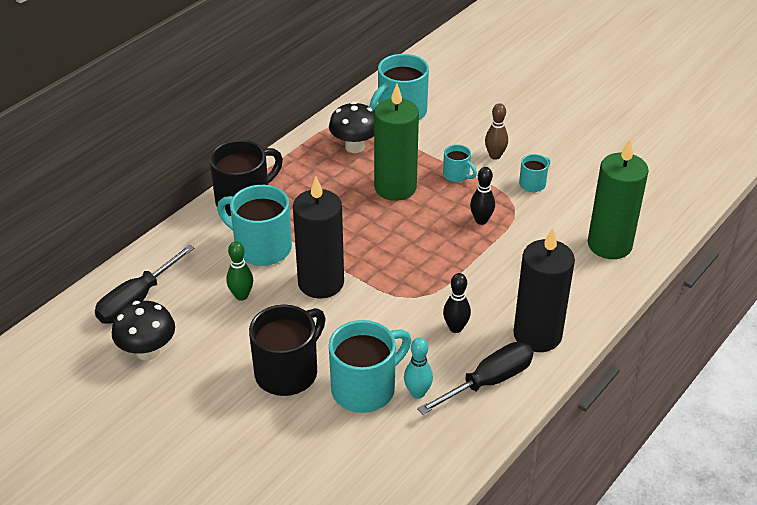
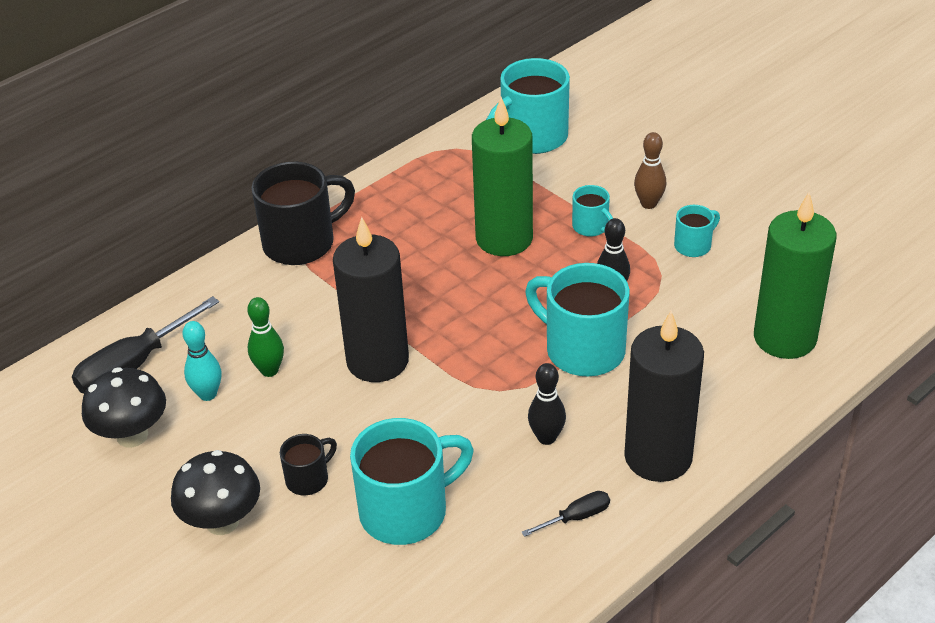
camera: 10 degrees right, 0 degrees up
turquoise mug [217,185,292,266] -> turquoise mug moved to [525,263,630,377]
black mug [249,305,326,396] -> black mug [280,434,337,495], size x0.50
black mushroom [329,102,374,153] -> black mushroom moved to [171,450,260,535]
turquoise bowling pin [404,338,433,399] -> turquoise bowling pin moved to [183,321,221,401]
black screwdriver [417,342,533,415] -> black screwdriver [521,491,610,537], size x0.51

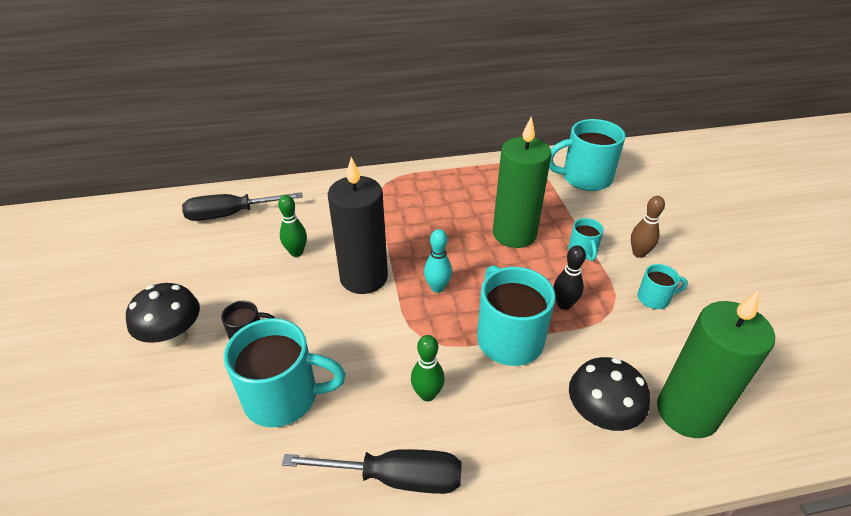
camera: 30 degrees right, 0 degrees up
black mushroom [82,367,166,448] -> black mushroom moved to [569,357,650,431]
turquoise bowling pin [183,321,221,401] -> turquoise bowling pin moved to [424,229,452,293]
black mug [251,162,355,265] -> none
black screwdriver [521,491,610,537] -> black screwdriver [282,449,462,494], size x1.96
black bowling pin [528,363,566,445] -> green bowling pin [411,335,445,401]
black candle [624,311,704,482] -> none

